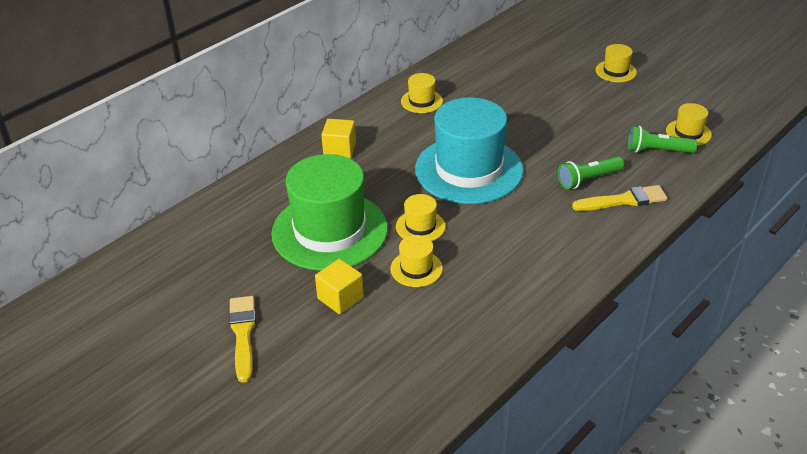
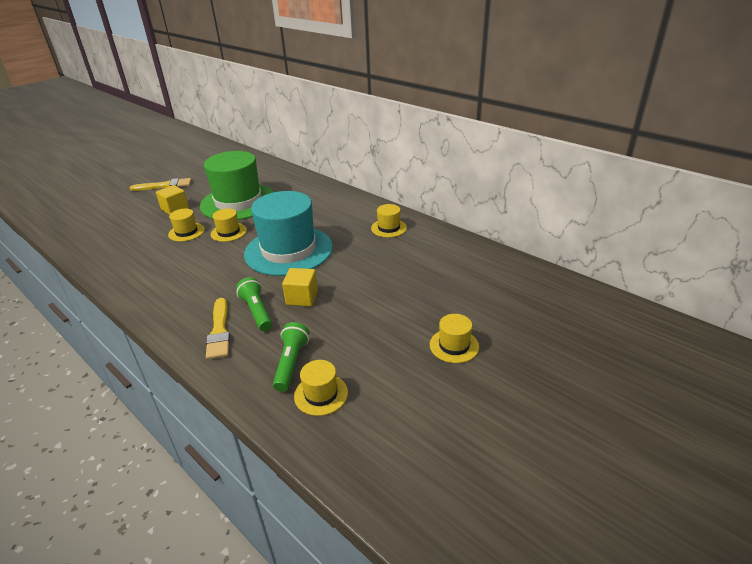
camera: 90 degrees right, 5 degrees down
yellow cube [321,119,356,159] -> yellow cube moved to [282,268,318,306]

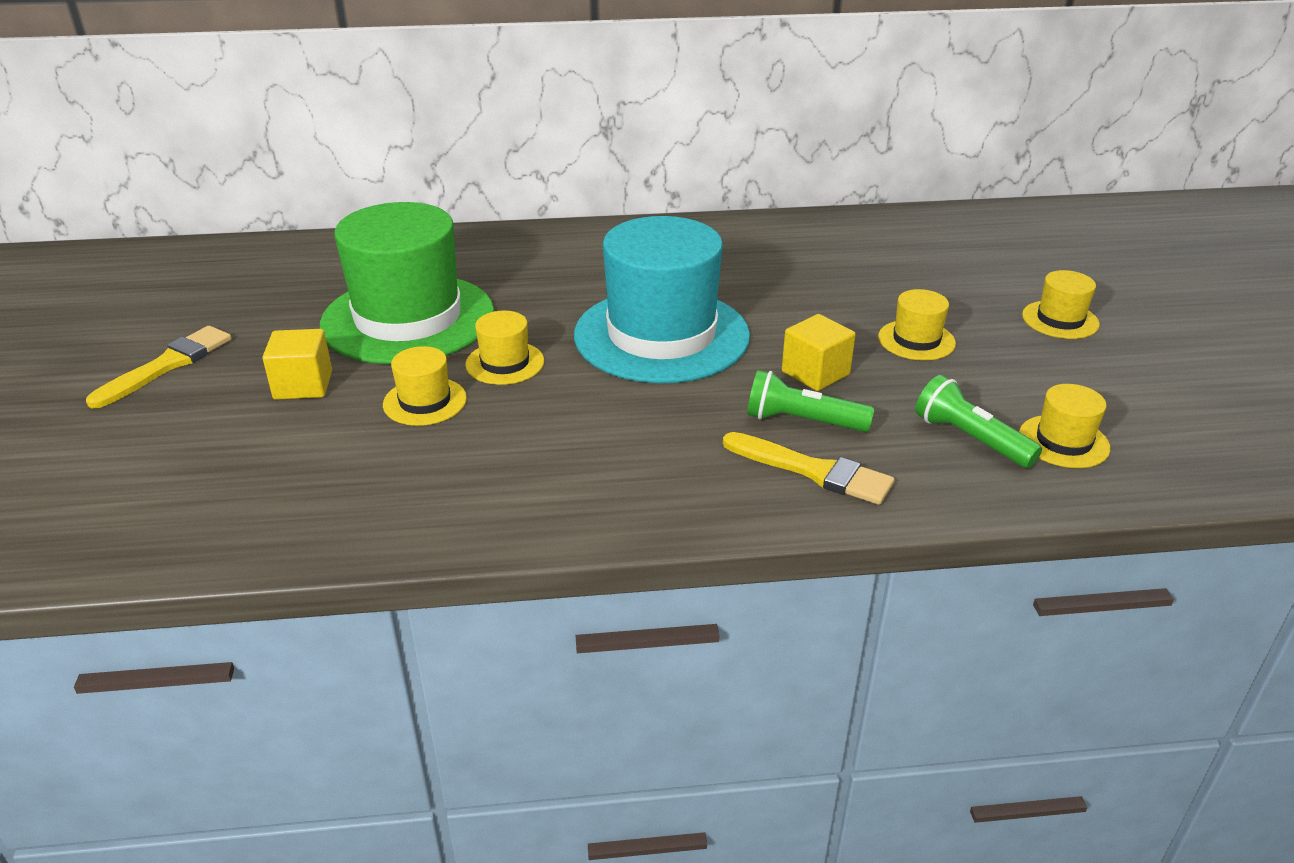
camera: 50 degrees left, 0 degrees up
yellow hat [371,204,407,238] -> yellow hat moved to [878,289,956,361]

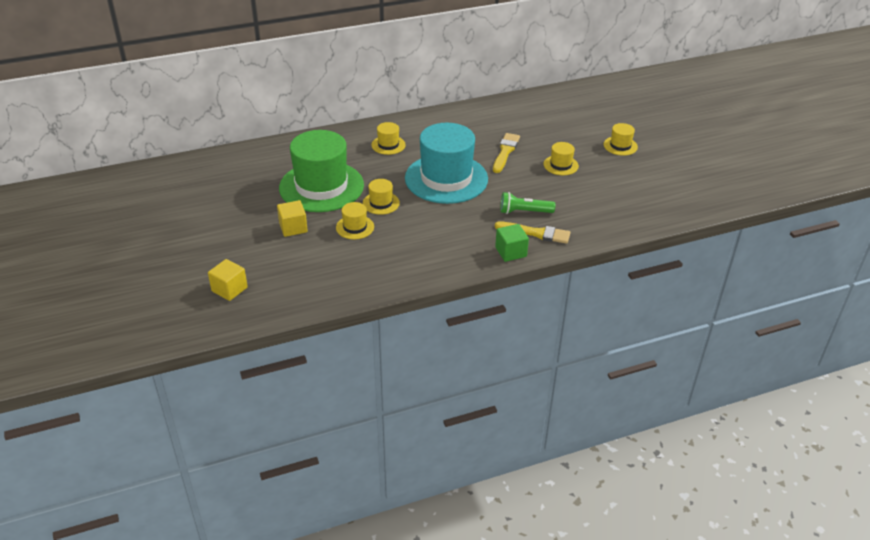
camera: 15 degrees left, 5 degrees up
yellow brush [86,326,232,409] -> yellow brush moved to [493,133,520,173]
yellow cube [782,314,856,391] -> yellow cube moved to [208,259,248,301]
green flashlight [915,375,1042,468] -> none
yellow hat [1019,384,1110,468] -> yellow hat moved to [371,122,406,155]
none -> green cube [495,224,529,262]

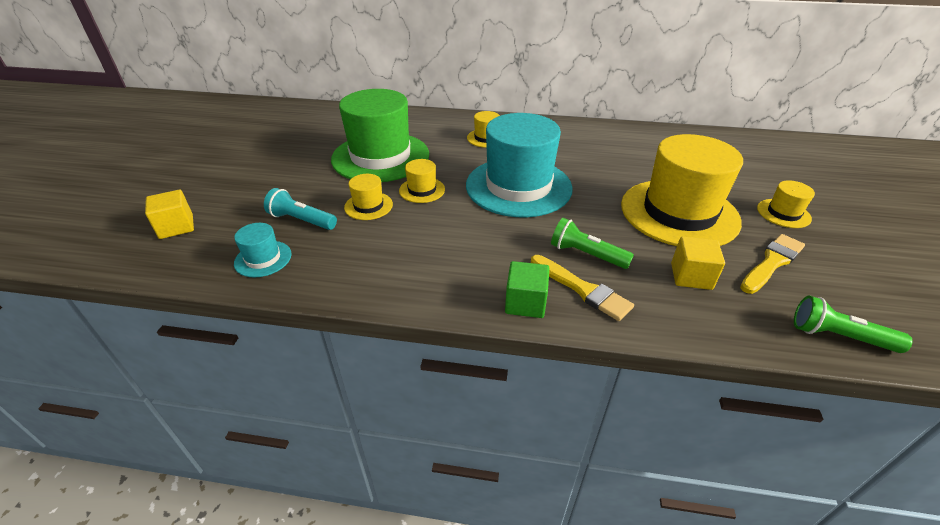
camera: 30 degrees right, 0 degrees up
yellow cube [277,200,308,237] -> yellow cube moved to [671,236,725,290]
yellow brush [493,133,520,173] -> yellow brush moved to [740,234,805,294]
yellow hat [544,142,579,175] -> yellow hat [621,134,743,246], size x2.33
none -> turquoise hat [234,223,292,277]
none -> turquoise flashlight [264,188,337,230]
none -> green flashlight [794,296,913,353]

